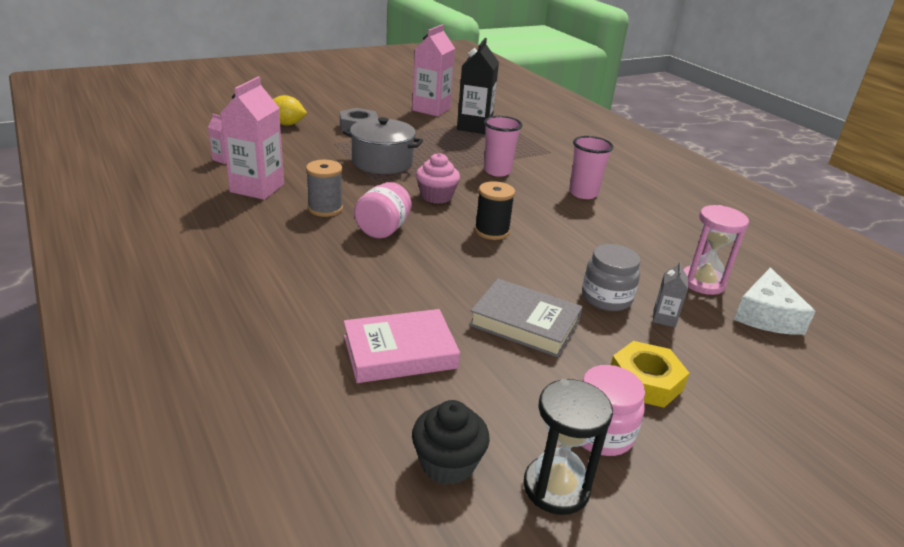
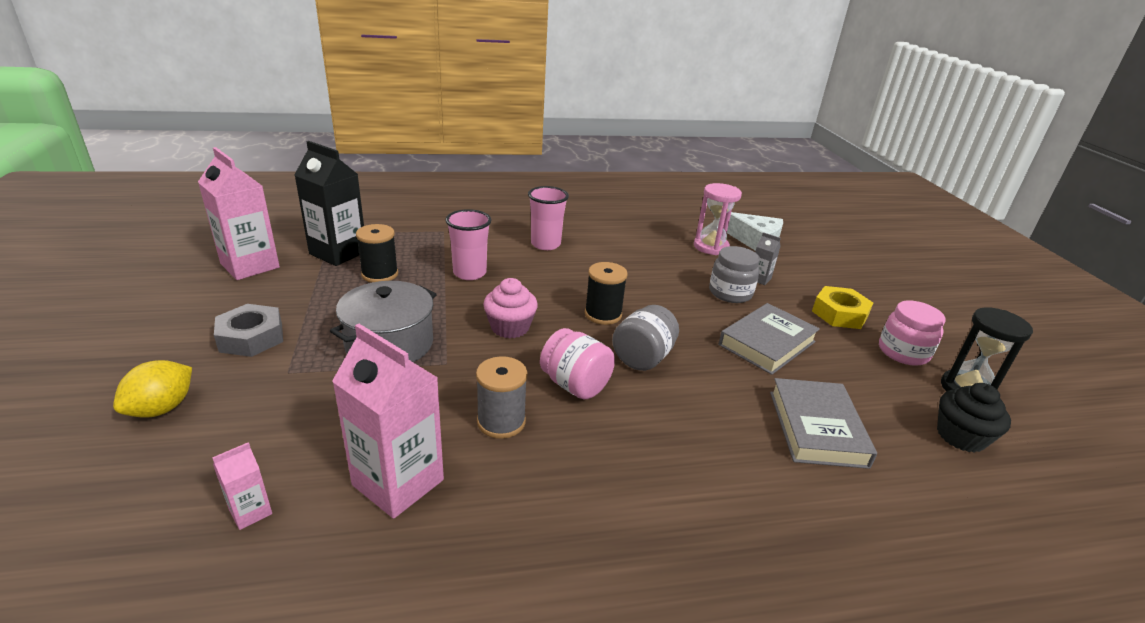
camera: 70 degrees left, 0 degrees up
pink book [344,309,460,383] -> grey book [770,378,877,469]
none -> black spool [356,224,398,283]
none -> grey jar [612,305,679,371]

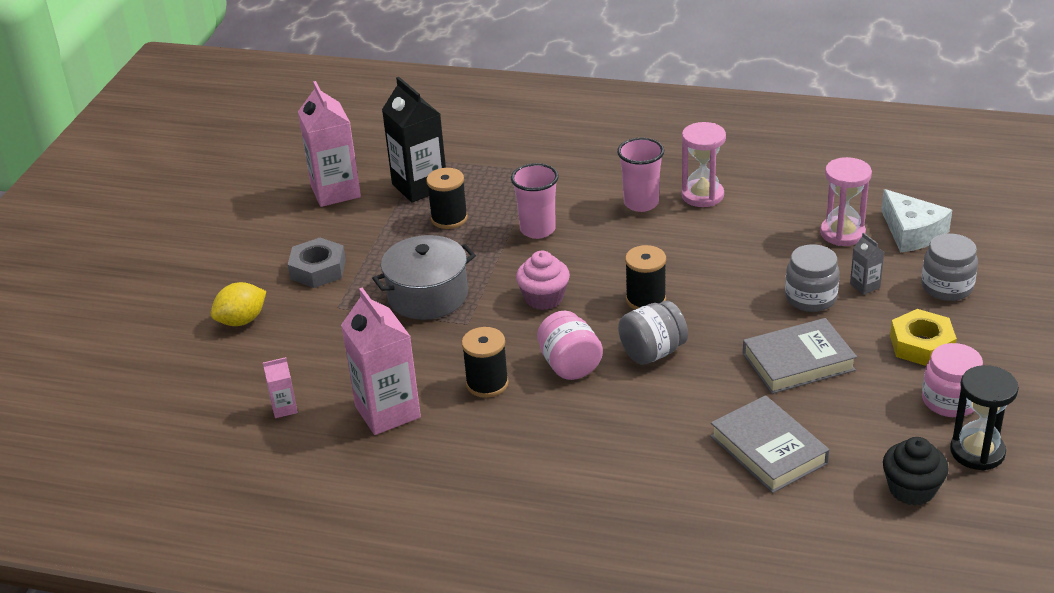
camera: 30 degrees right, 5 degrees up
grey spool [476,356,527,439] -> black spool [462,327,509,398]
grey book [770,378,877,469] -> grey book turned 60 degrees counterclockwise [710,395,830,493]
none -> pink hourglass [681,122,726,207]
none -> grey jar [921,234,978,301]

